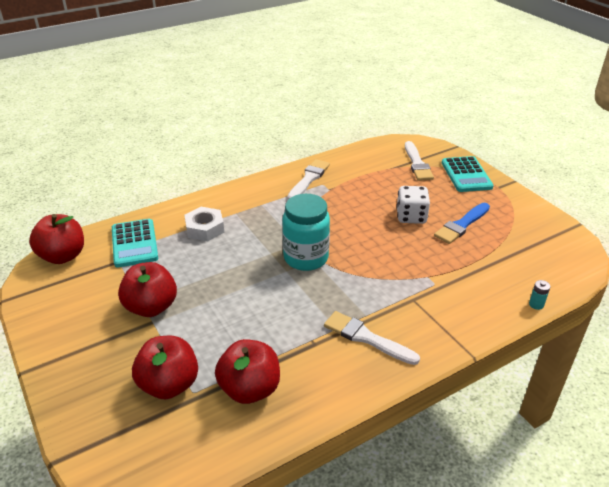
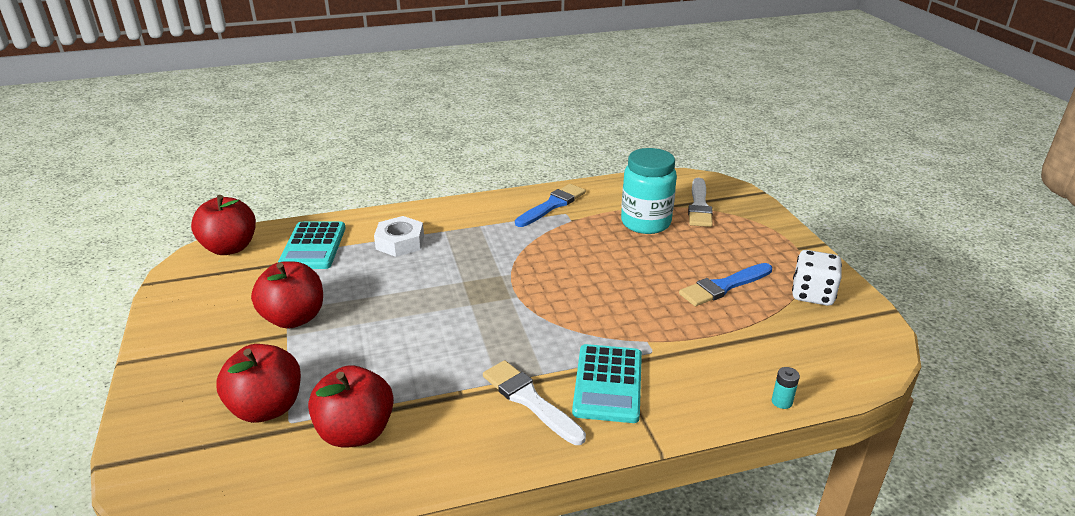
camera: 15 degrees right, 5 degrees down
turquoise jar [282,194,330,271] -> turquoise jar moved to [621,148,677,234]
white brush [288,159,330,199] -> blue brush [515,184,586,227]
white dice [396,186,430,224] -> white dice moved to [792,250,842,306]
turquoise calculator [442,156,494,192] -> turquoise calculator moved to [572,344,642,423]

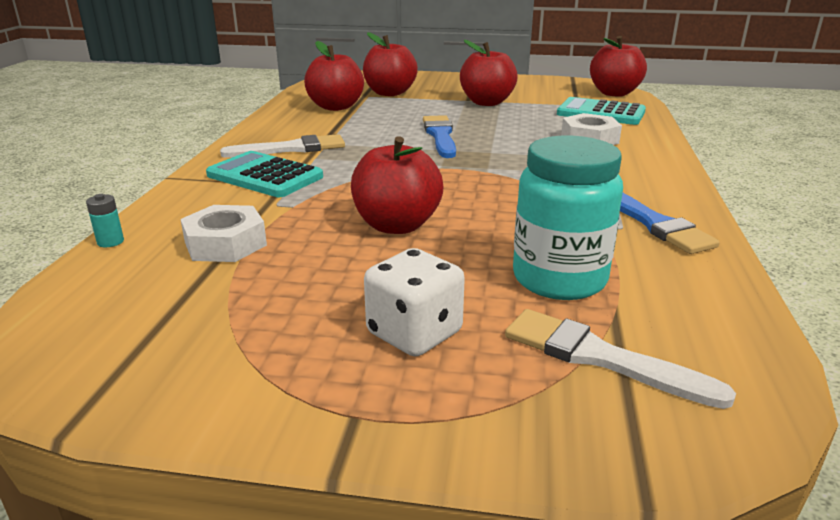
camera: 115 degrees right, 5 degrees down
blue brush [679,263,772,306] -> blue brush moved to [423,115,456,158]
white dice [792,250,842,306] -> white dice moved to [364,248,465,357]
none -> white nut [180,205,267,262]
none -> red apple [351,136,444,234]

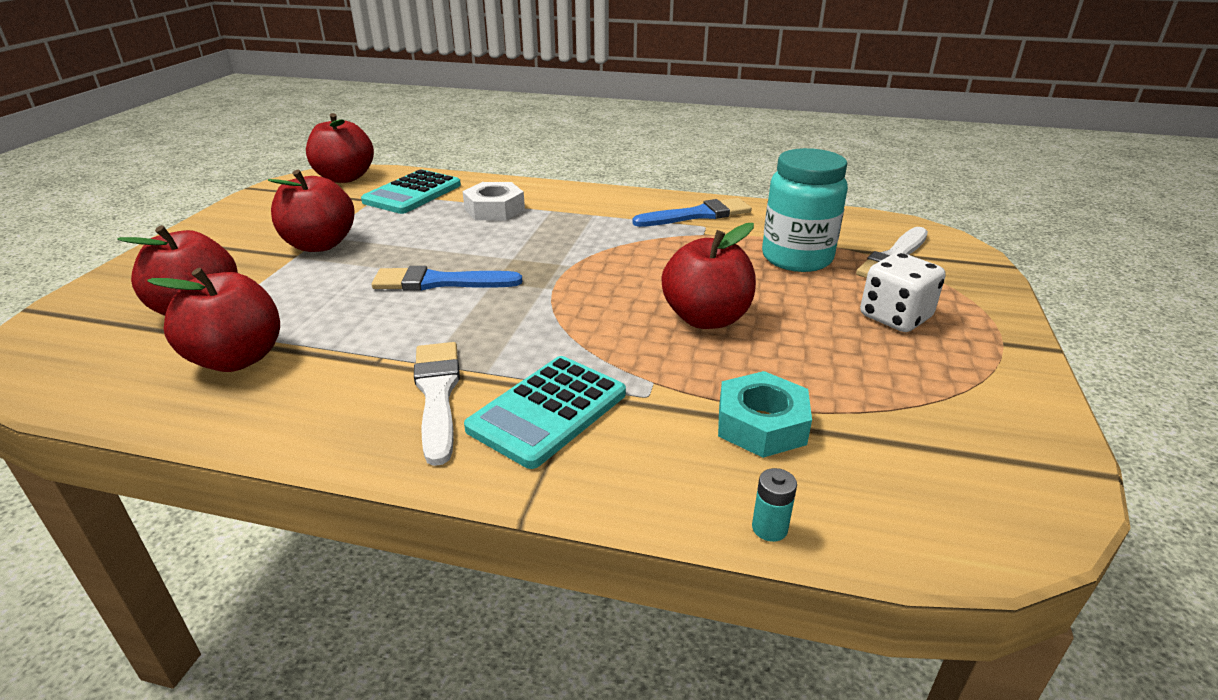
camera: 85 degrees left, 5 degrees up
white nut [180,205,267,262] -> turquoise nut [718,371,812,458]

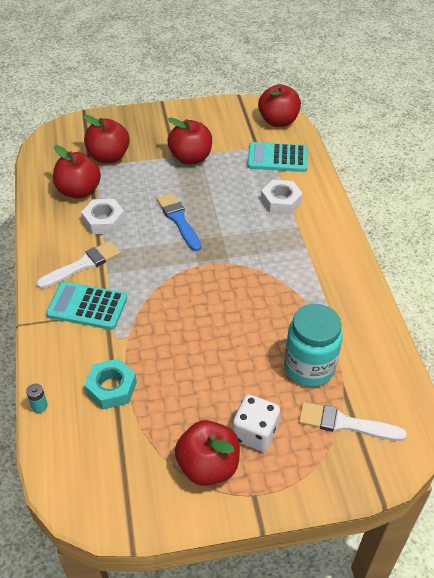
camera: 65 degrees right, 15 degrees up
blue brush [632,198,752,227] -> none
red apple [662,223,756,329] -> red apple moved to [175,420,240,486]
none -> white nut [81,199,125,234]

